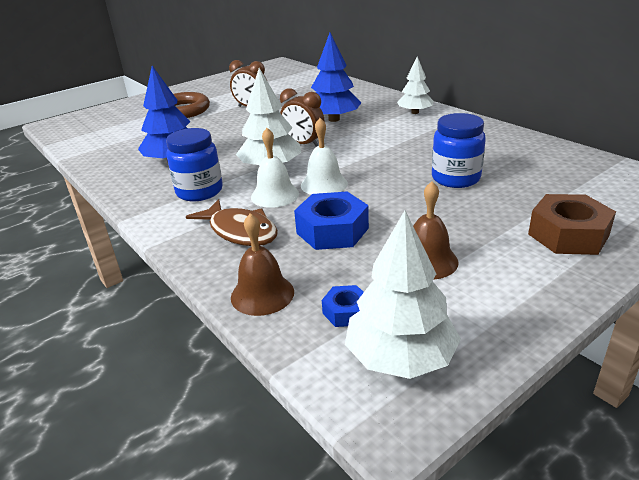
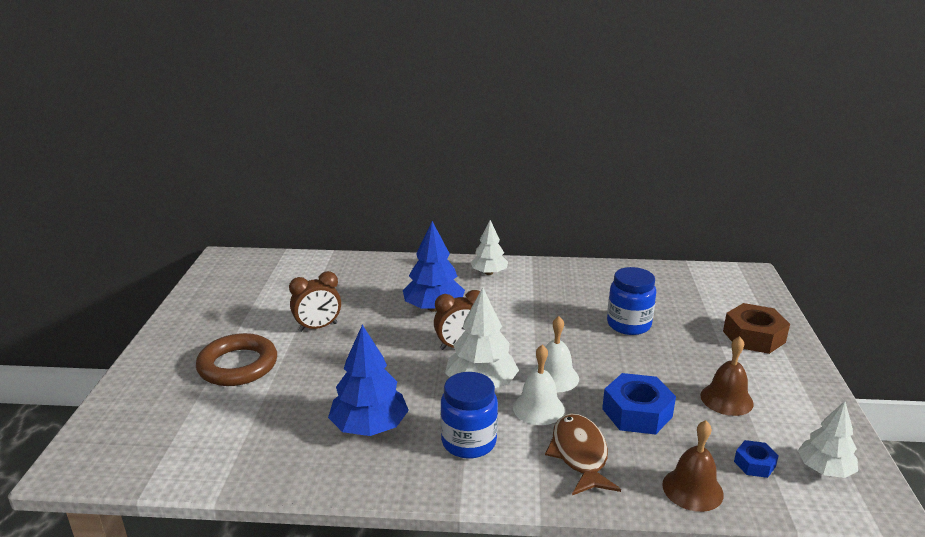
camera: 50 degrees left, 5 degrees down
brown fish [186,199,278,246] -> brown fish turned 90 degrees counterclockwise [545,413,621,495]
white tree [345,210,461,379] -> white tree [798,401,858,478], size x0.66

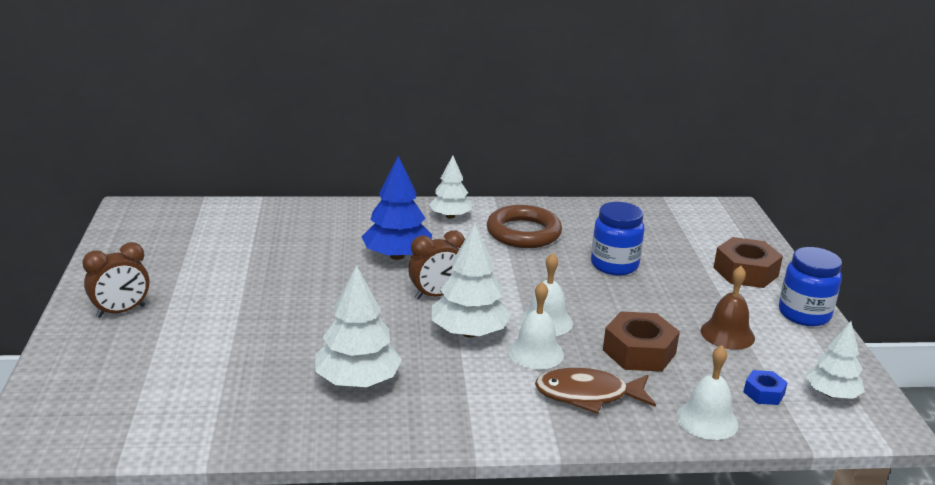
camera: 10 degrees left, 0 degrees up
brown ring [196,333,277,386] -> brown ring moved to [487,205,562,248]
brown clock [289,271,341,332] -> brown clock moved to [82,242,149,318]
blue tree [328,325,409,436] -> white tree [315,265,402,387]
blue jar [441,372,498,459] -> blue jar moved to [779,247,842,326]
brown fish [545,413,621,495] -> brown fish turned 75 degrees counterclockwise [535,368,656,414]
blue nut [602,373,676,435] -> brown nut [603,311,680,372]
brown bell [662,420,724,512] -> white bell [677,345,738,440]

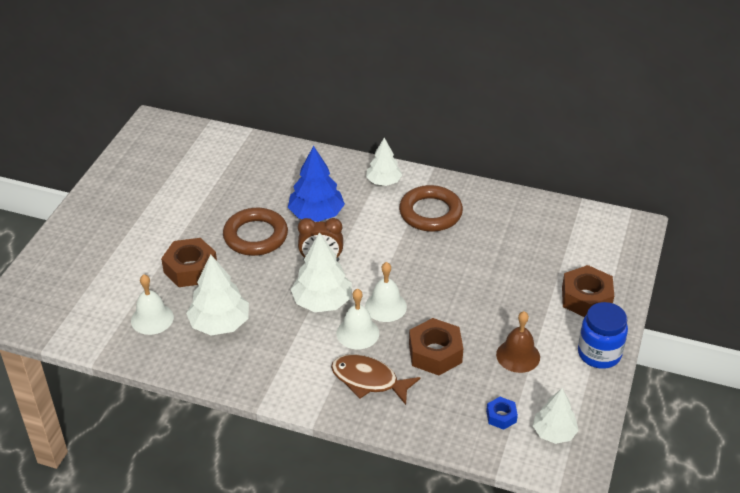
camera: 25 degrees right, 15 degrees up
brown clock [82,242,149,318] -> none
blue jar [591,202,644,275] -> none
white bell [677,345,738,440] -> white bell moved to [131,274,174,335]
none -> brown nut [161,238,217,287]
none -> brown ring [223,208,288,256]

